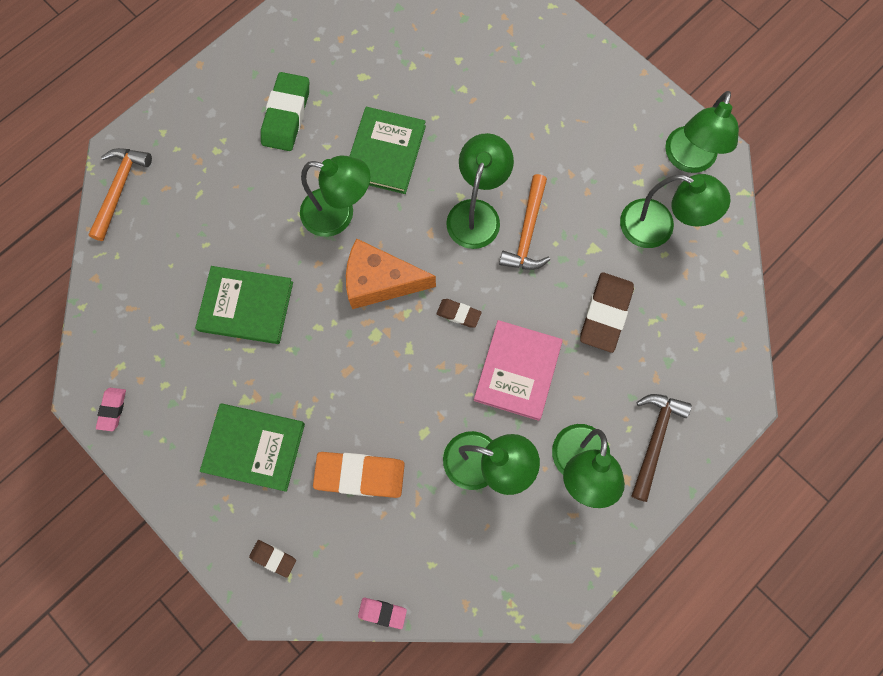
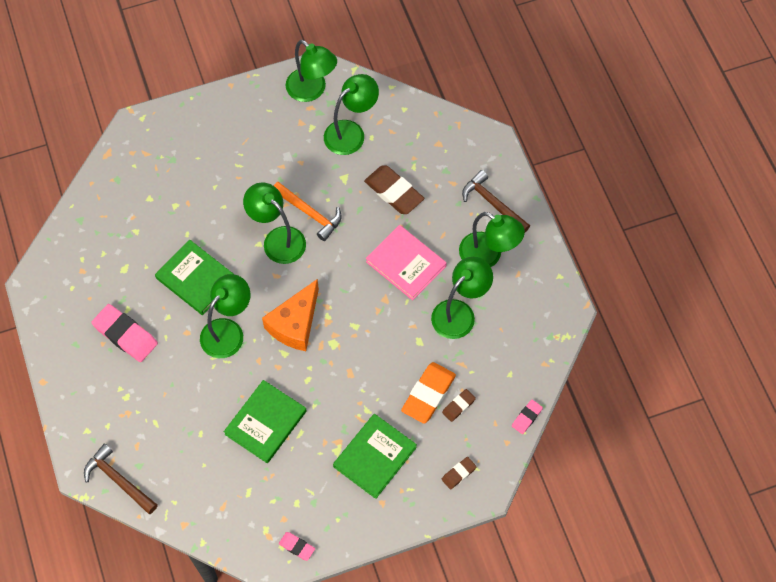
camera: 65 degrees left, 10 degrees down
orange hammer [88,148,152,241] -> brown hammer [84,444,158,514]
green eraser [261,72,309,151] -> pink eraser [91,304,158,362]
brown eraser [437,299,482,328] -> brown eraser moved to [442,389,476,422]

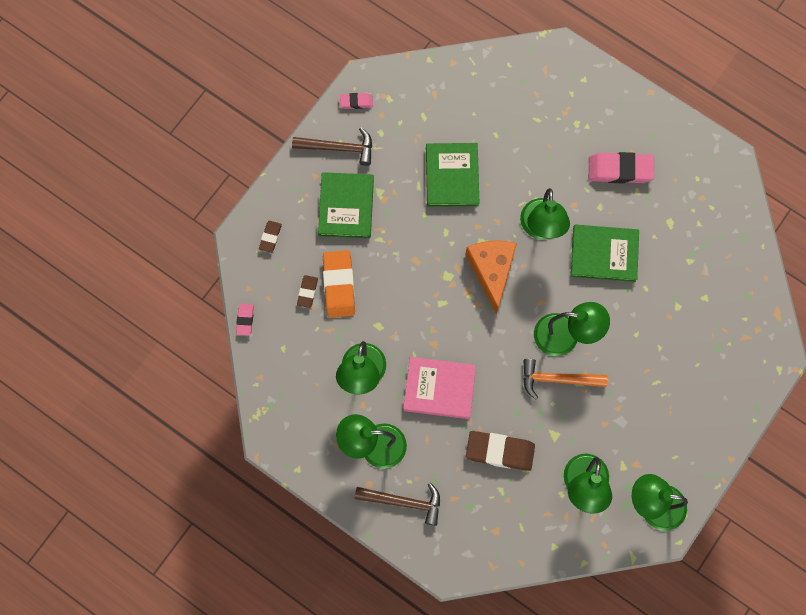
camera: 145 degrees right, 10 degrees up
brown hammer [84,444,158,514] -> brown hammer moved to [292,128,372,166]

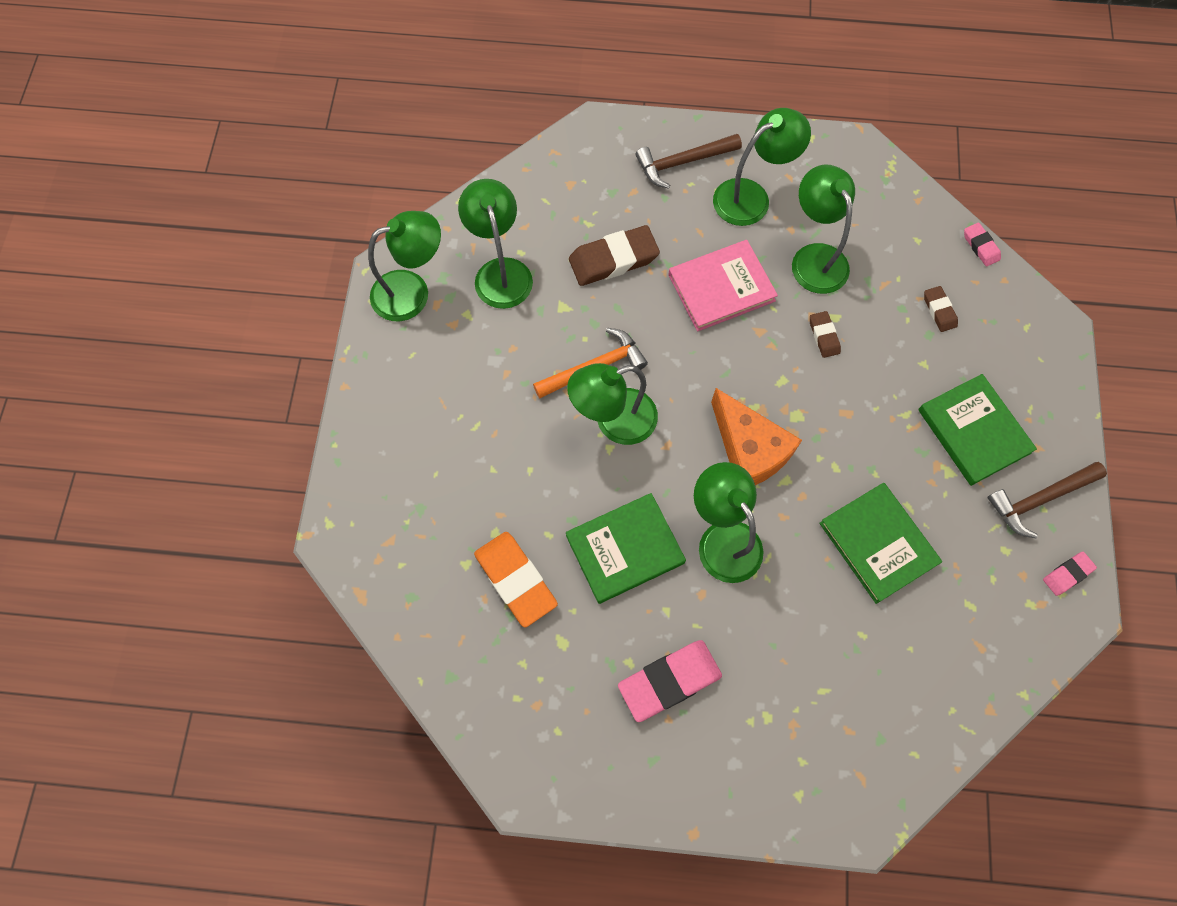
camera: 150 degrees right, 5 degrees down
brown eraser [259,221,282,253] -> brown eraser moved to [810,311,841,358]
orange eraser [323,250,355,318] -> orange eraser moved to [474,532,558,627]

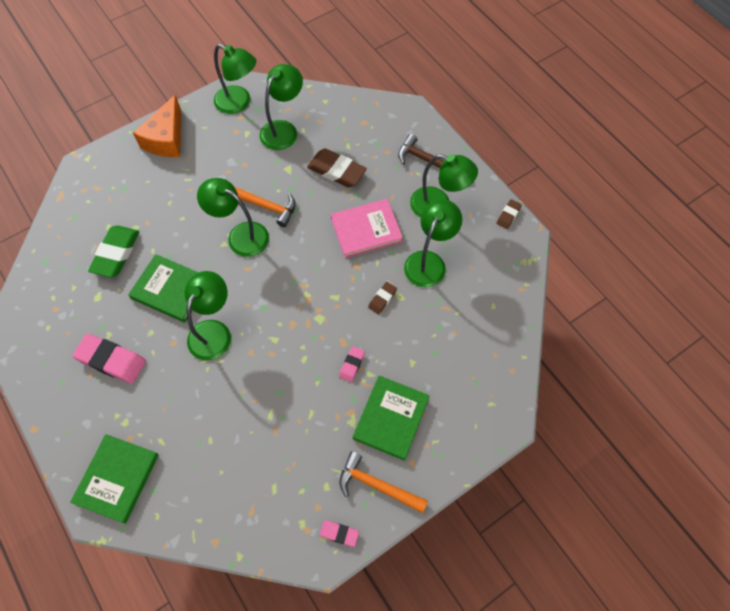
camera: 50 degrees right, 5 degrees down
orange eraser [474,532,558,627] -> green eraser [88,225,139,277]
pink book [668,240,778,332] -> pink book turned 45 degrees counterclockwise [331,199,403,258]
orange cheese [711,388,802,485] -> orange cheese moved to [133,95,181,157]
green book [819,483,942,604] -> green book moved to [70,434,159,524]
brown eraser [924,286,958,332] -> brown eraser moved to [496,199,522,229]
pink eraser [964,222,1001,267] -> pink eraser moved to [339,346,365,382]
brown hammer [987,462,1107,538] -> orange hammer [340,451,428,513]

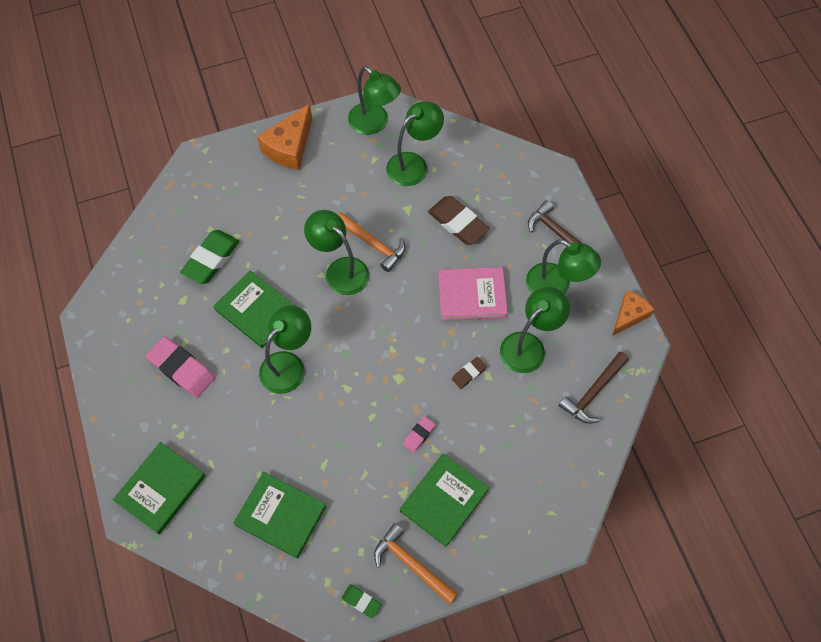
camera: 15 degrees right, 0 degrees up
pink eraser [319,520,359,547] -> green eraser [342,585,381,618]
brown eraser [496,199,522,229] -> orange cheese [612,290,654,336]
none -> green book [233,472,326,558]
none -> brown hammer [559,352,629,424]

